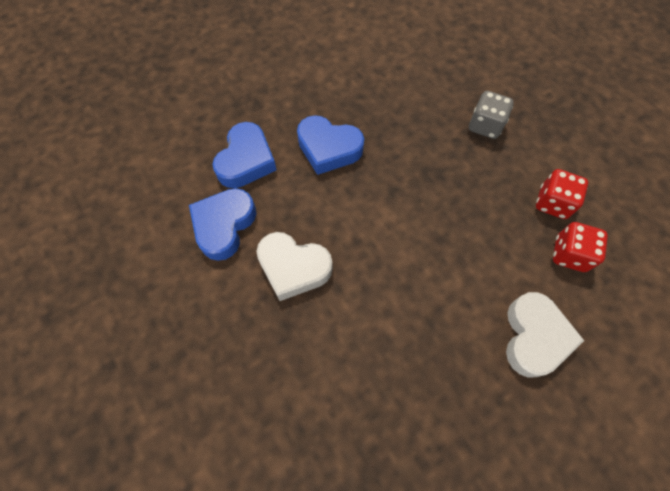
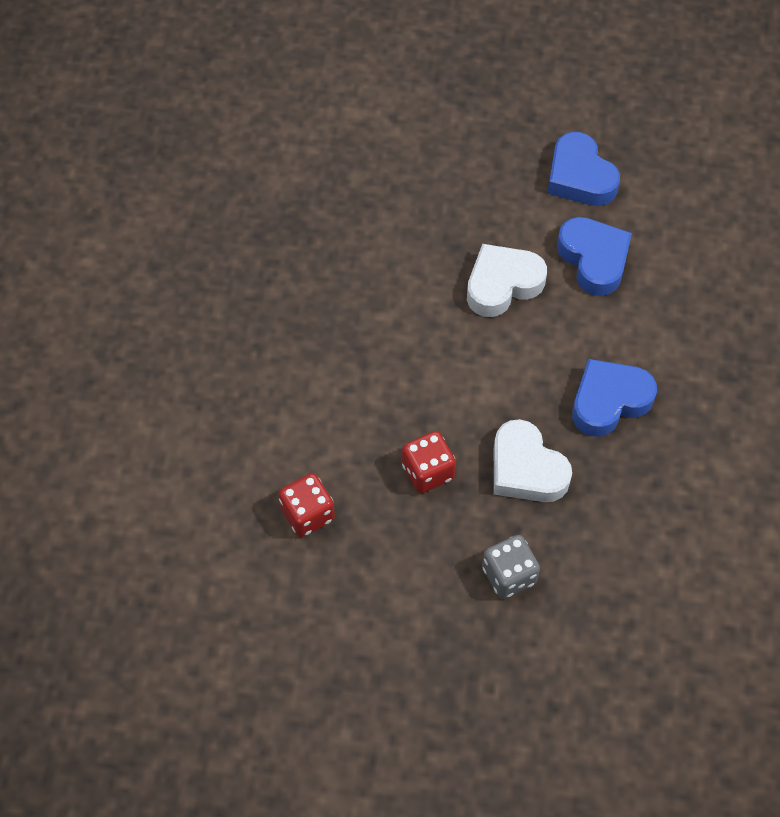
camera: 130 degrees right, 5 degrees down
blue heart [212,122,277,188] -> blue heart moved to [547,132,620,206]
white heart [506,292,584,377] -> white heart moved to [494,419,572,502]
red dice [536,169,588,219] -> red dice moved to [402,431,456,493]

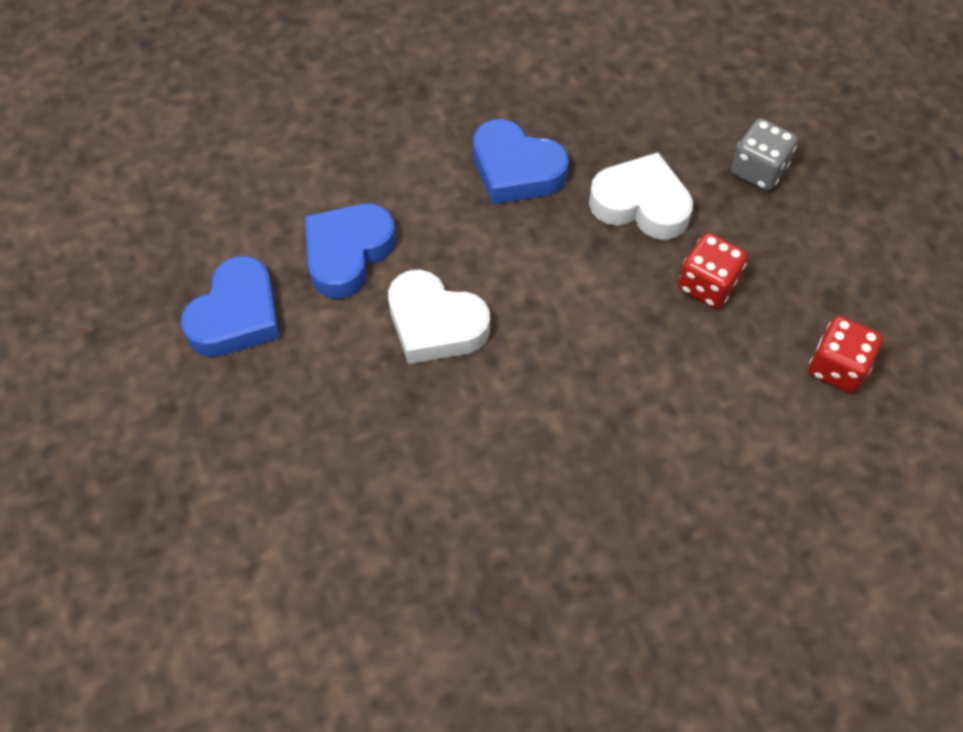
camera: 120 degrees left, 0 degrees up
white heart [494,419,572,502] -> white heart turned 90 degrees counterclockwise [589,152,693,240]

